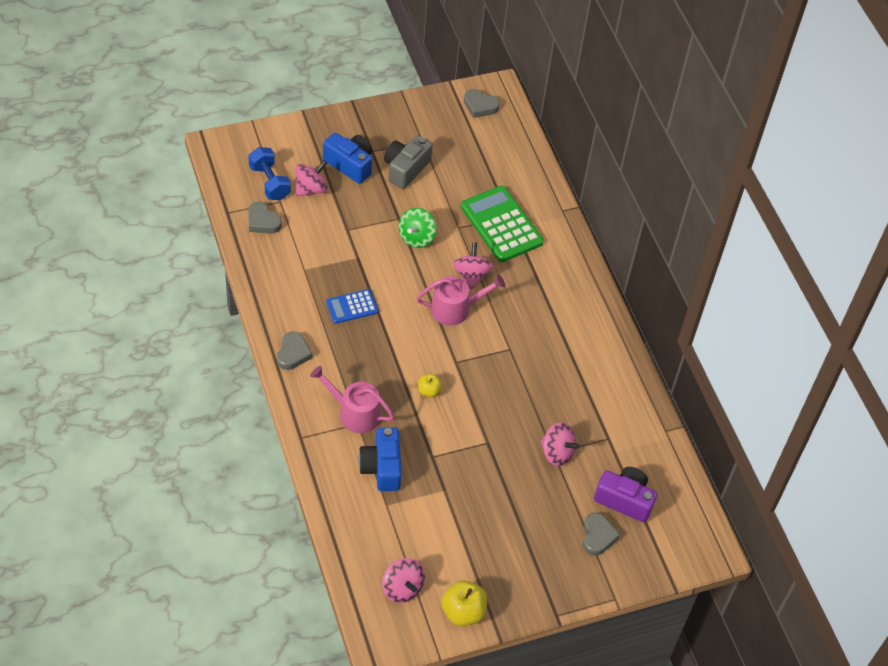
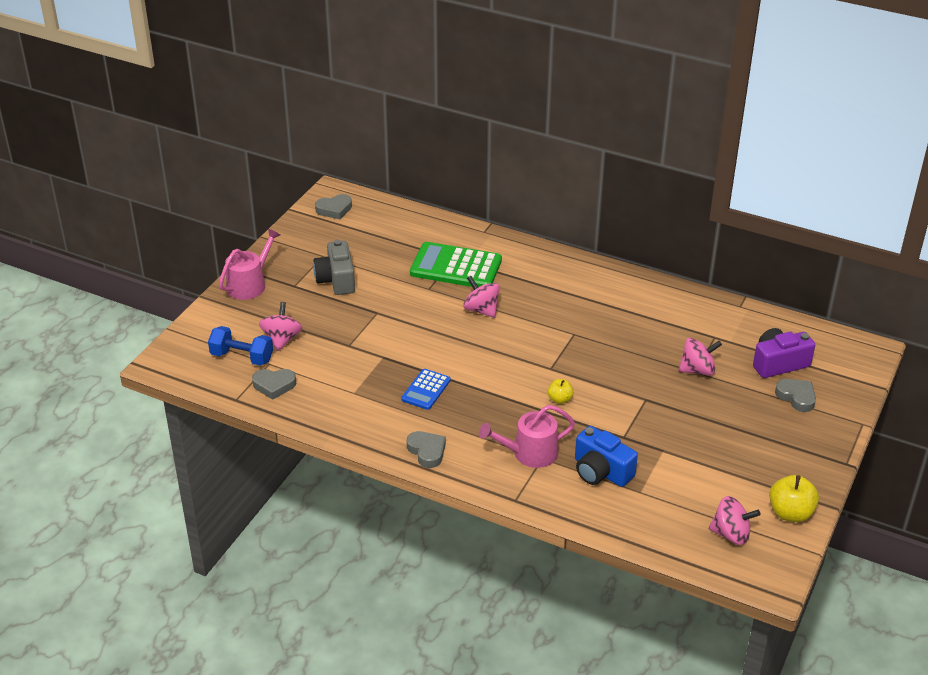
camera: 40 degrees left, 15 degrees down
blue camera [323,133,372,184] -> none
green spinning top [399,208,437,248] -> none
pink watering can [416,275,505,326] -> pink watering can moved to [219,229,280,300]

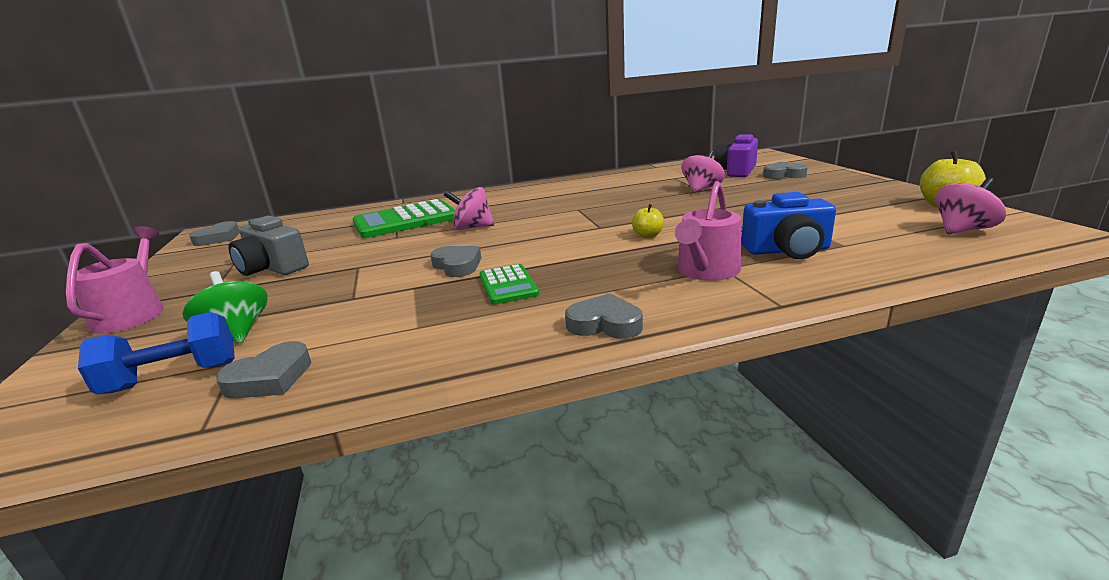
camera: 40 degrees left, 15 degrees down
pink spinning top [259,302,302,351] -> green spinning top [183,271,267,343]
blue calculator [401,369,451,410] -> green calculator [479,264,539,304]
none -> grey heart [430,246,481,277]

